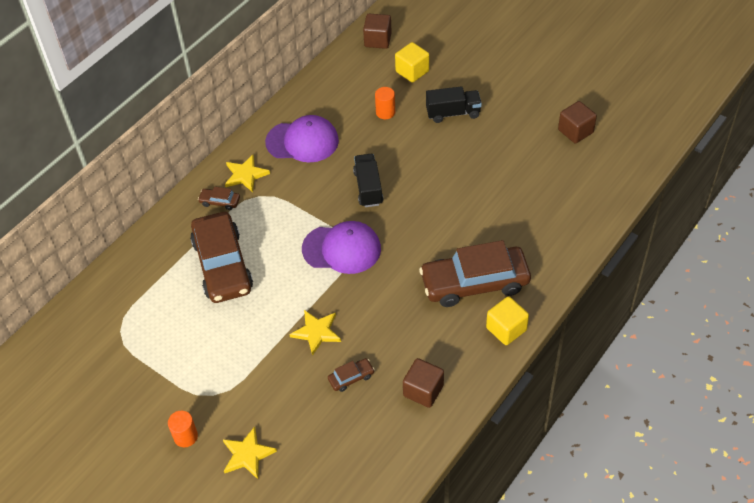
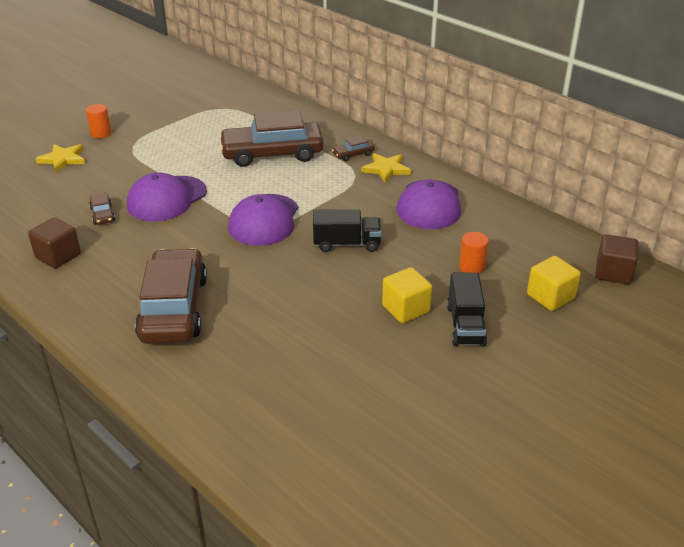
camera: 95 degrees right, 15 degrees down
brown car [198,187,240,210] -> brown car turned 135 degrees counterclockwise [332,136,375,161]
yellow star [289,310,341,356] -> purple cap [127,173,207,221]
yellow cube [486,296,529,345] -> yellow cube moved to [382,267,432,323]
brown cube [558,101,597,143] -> none

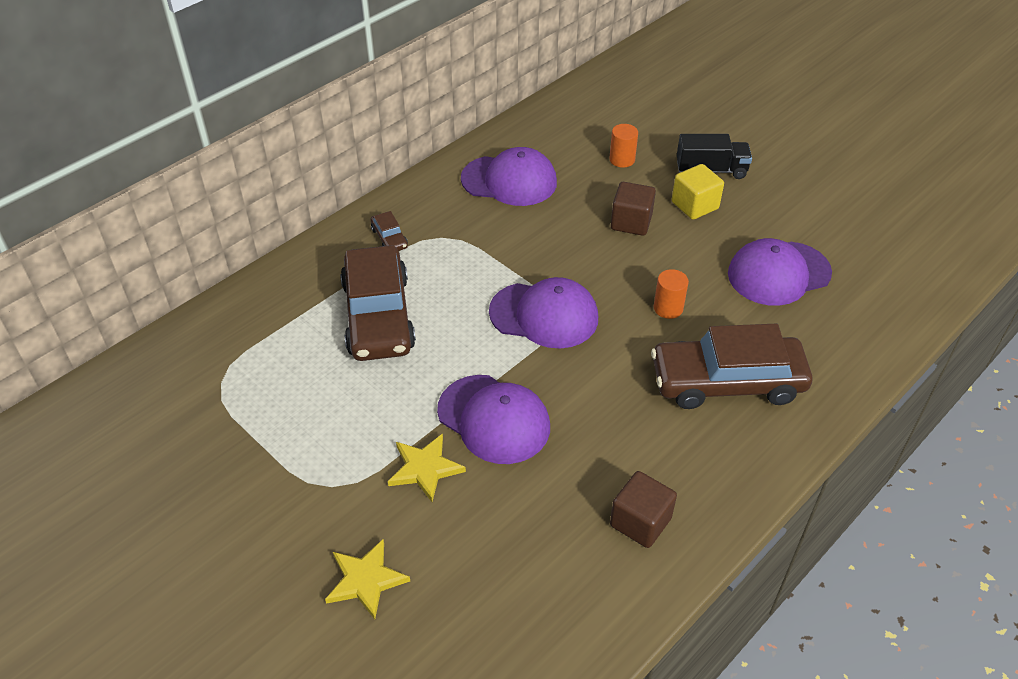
camera: 90 degrees left, 10 degrees up
orange cylinder [86,104,112,138] -> orange cylinder moved to [654,269,689,319]
brown car [89,192,115,225] -> none
black truck [313,209,382,252] -> none
yellow star [361,153,411,183] -> yellow star moved to [388,434,466,502]
yellow cube [527,256,581,311] -> none
brown cube [595,234,638,284] -> brown cube moved to [611,182,656,236]
none -> purple cap [728,238,832,306]

